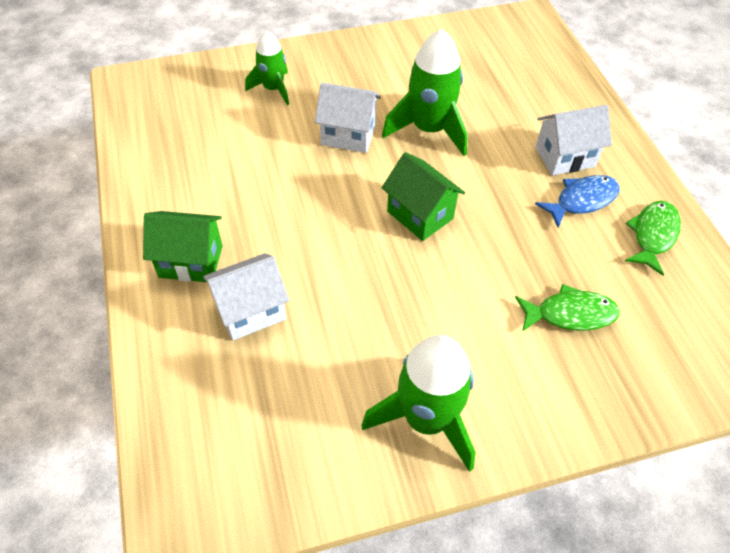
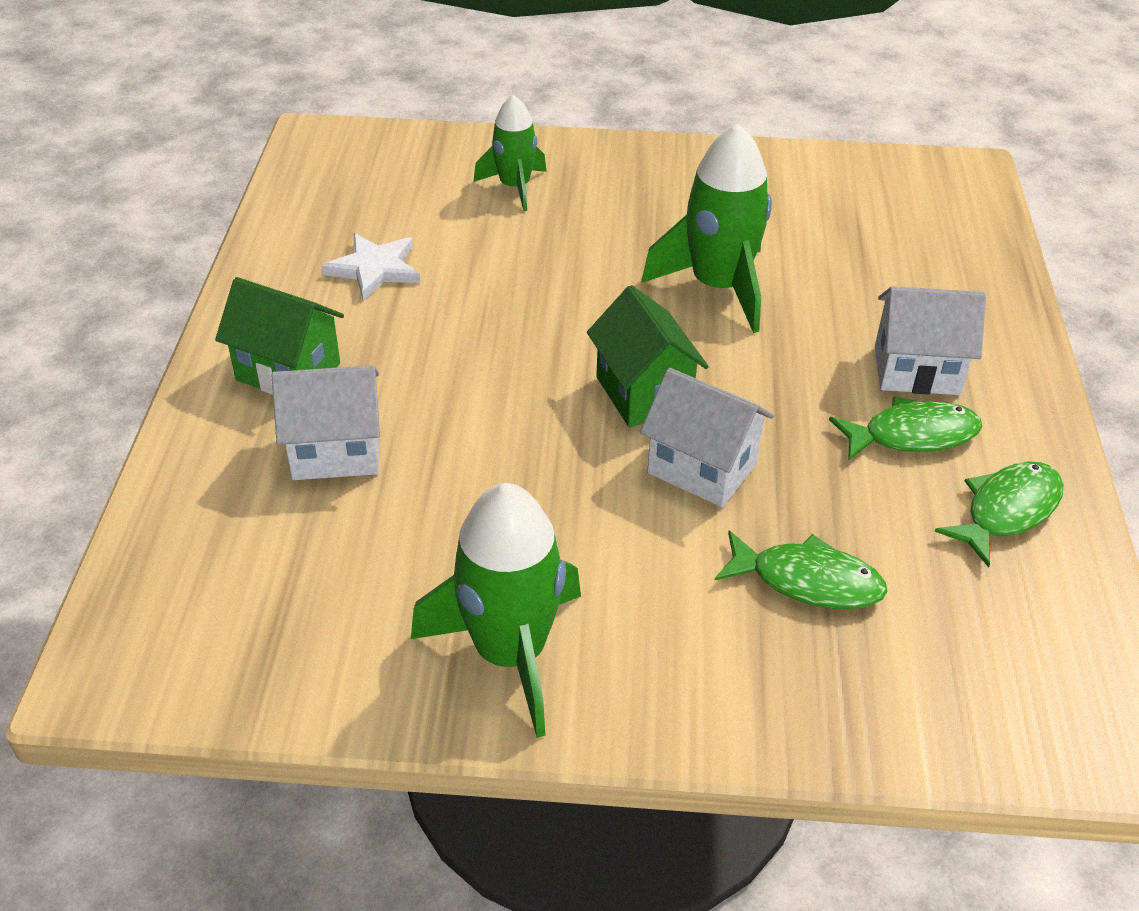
camera: 20 degrees right, 10 degrees down
white house [315,83,381,153] -> white house moved to [640,368,774,507]
blue fish [535,175,620,228] -> green fish [829,396,982,461]
none -> white star [321,233,420,301]

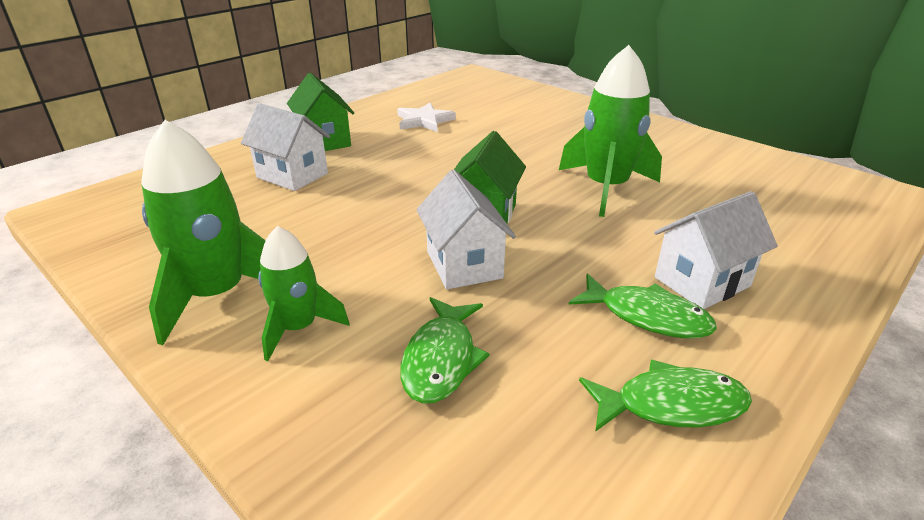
camera: 40 degrees right, 10 degrees down
green rocket [474,95,547,211] -> green rocket moved to [258,226,350,361]
green fish [714,531,887,609] -> green fish turned 45 degrees clockwise [400,297,489,404]
white house [875,286,986,395] -> white house turned 75 degrees counterclockwise [654,191,778,309]

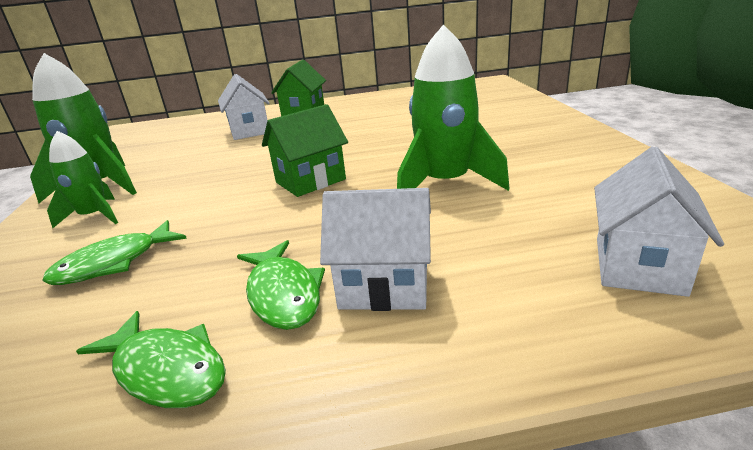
camera: 40 degrees right, 5 degrees down
white star [397,103,456,132] -> none
white house [416,170,516,289] -> white house moved to [594,147,724,297]

